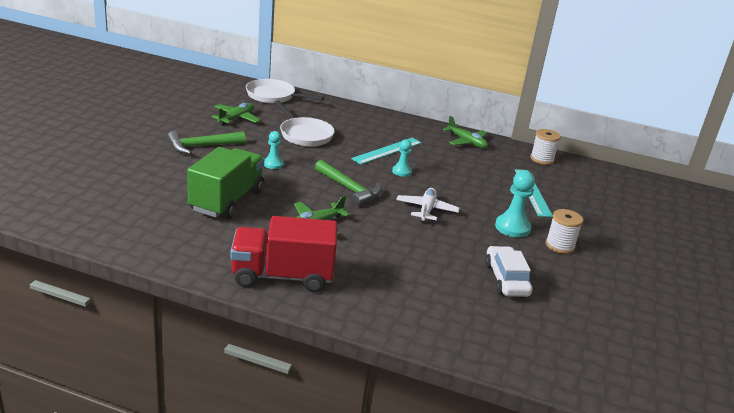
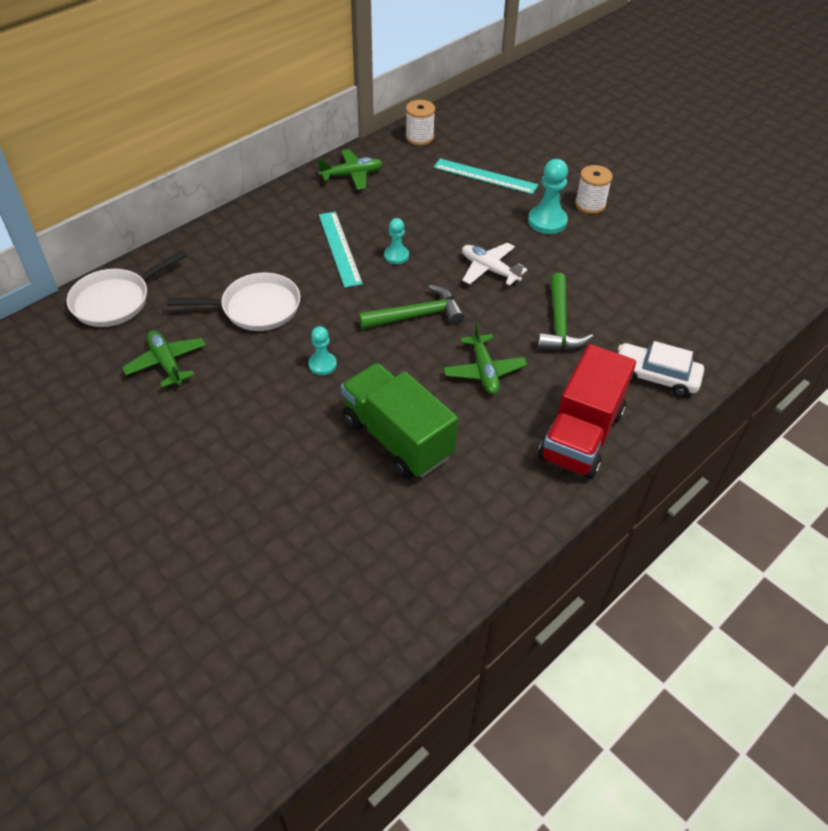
camera: 60 degrees left, 20 degrees up
green hammer [167,131,246,154] -> green hammer moved to [537,273,594,350]
white car [485,246,532,297] -> white car moved to [618,341,704,397]

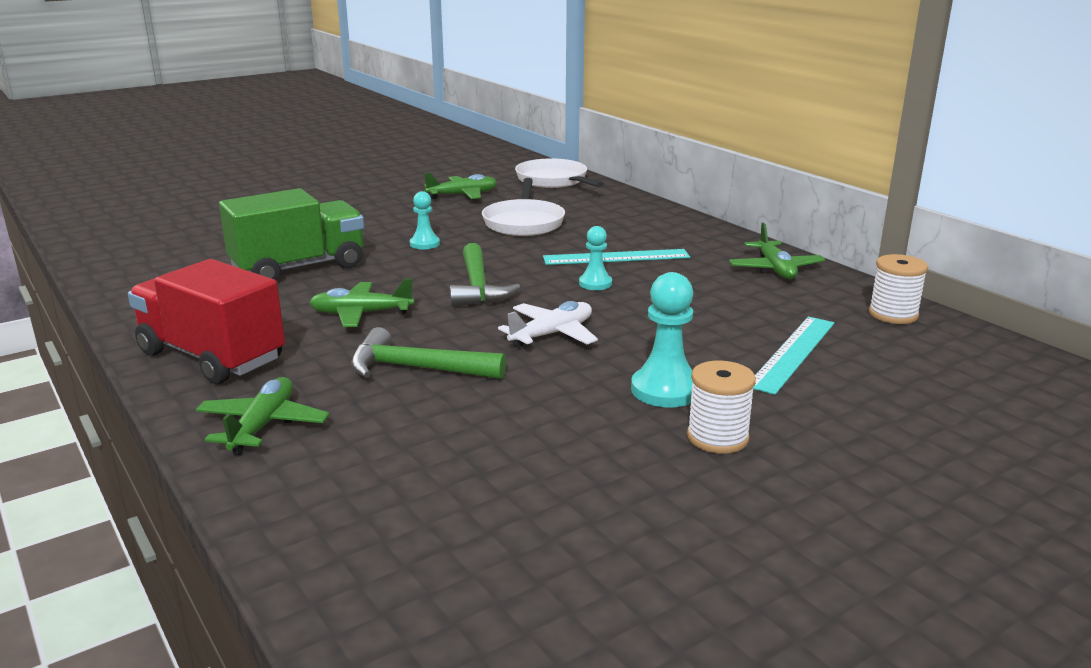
camera: 100 degrees right, 25 degrees down
white car [618,341,704,397] -> green plane [196,377,330,455]

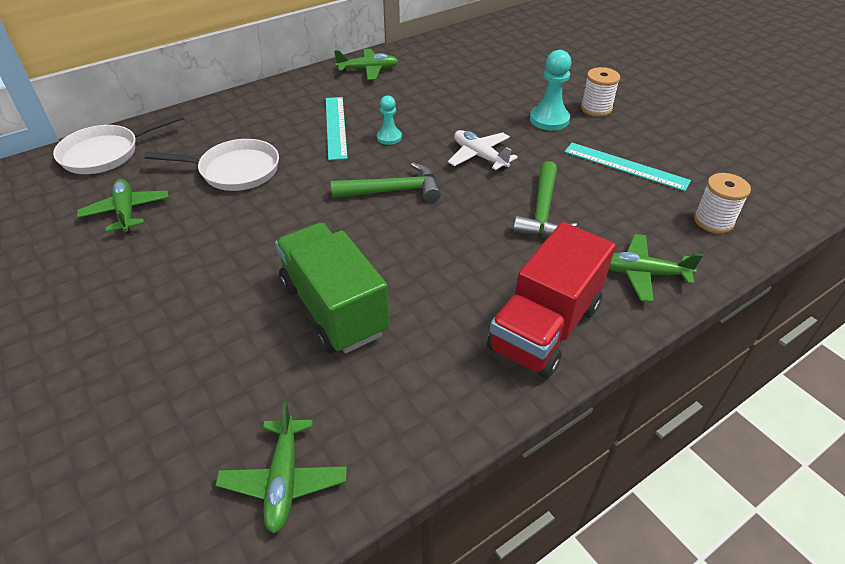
camera: 90 degrees left, 20 degrees up
green plane [309,278,414,327] -> green plane moved to [215,402,347,534]
turquoise pawn [410,191,440,249] -> none
turquoise ruler [753,317,834,395] -> turquoise ruler moved to [564,143,691,191]
white spool [869,254,928,324] -> white spool moved to [694,173,751,234]

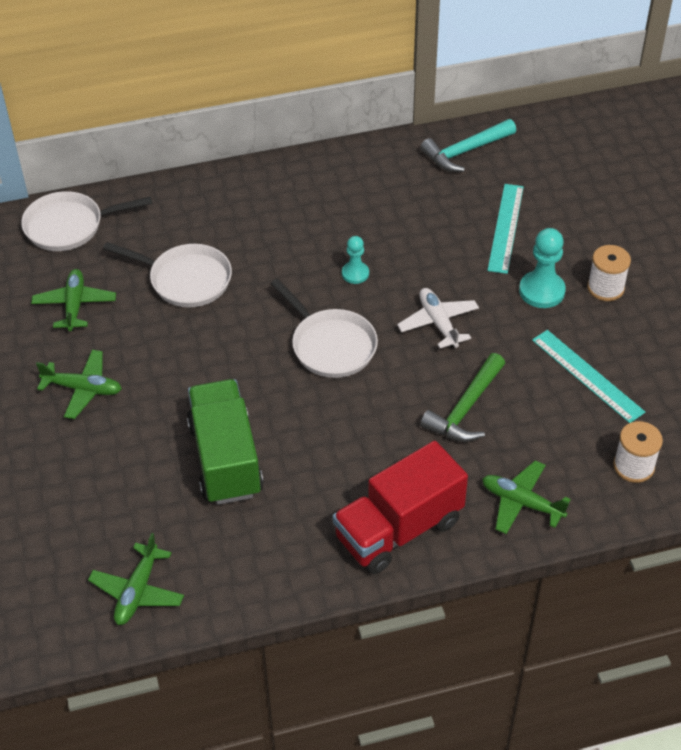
camera: 20 degrees right, 5 degrees up
turquoise ruler [326,97,348,160] -> turquoise ruler moved to [487,184,524,274]
green hammer [331,162,441,203] -> white pan [271,279,378,378]
green plane [334,49,398,80] -> green plane moved to [36,350,122,419]
none -> turquoise hammer [420,119,516,172]

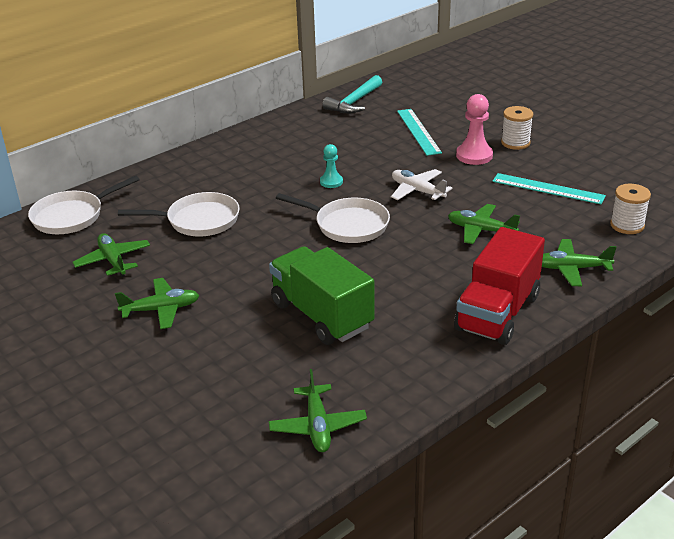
camera: 25 degrees left, 15 degrees down
green hammer [420,353,505,442] -> green plane [448,204,520,244]
turquoise pawn [519,228,566,308] -> pink pawn [456,94,493,165]

